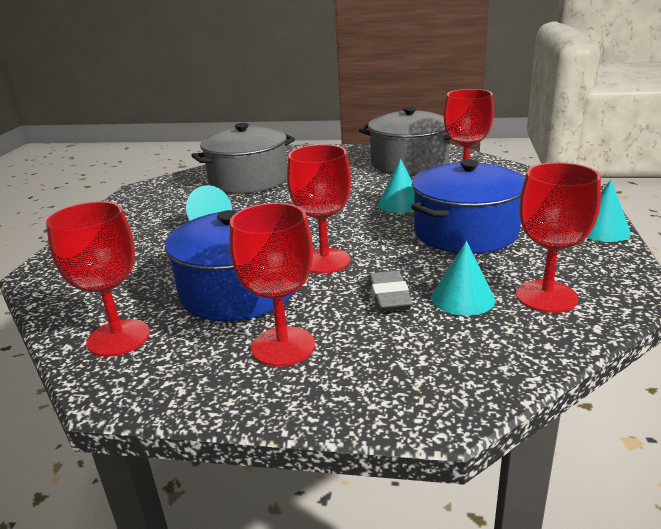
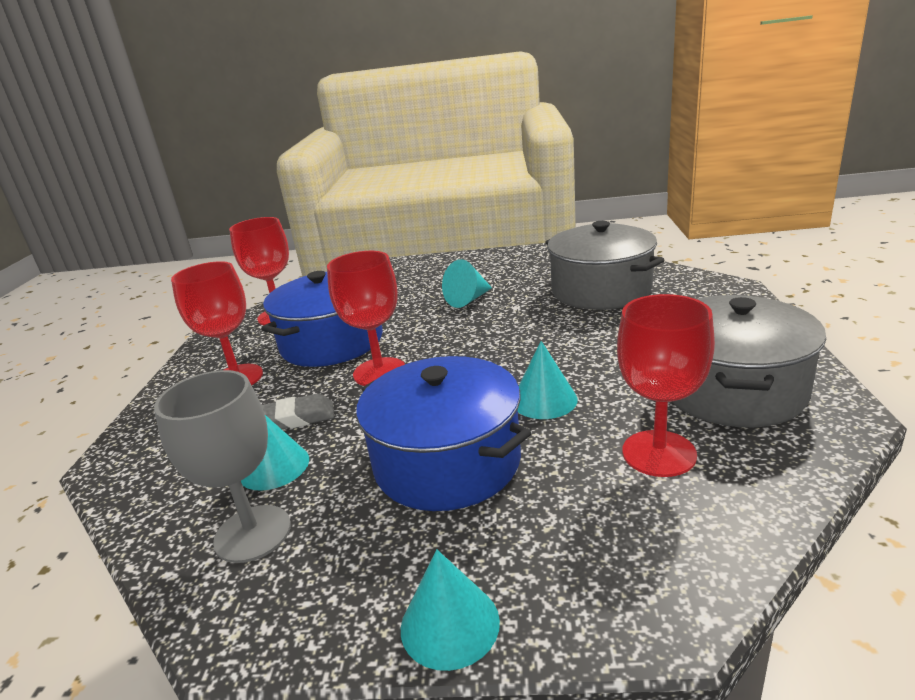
camera: 85 degrees right, 0 degrees up
red goblet [516,162,601,313] -> grey goblet [154,370,291,563]

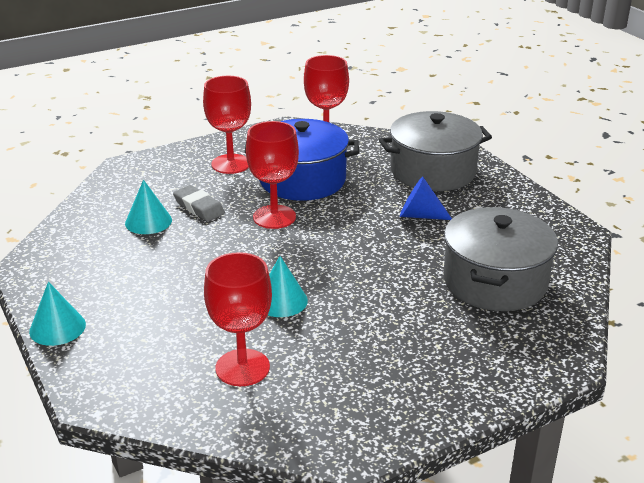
camera: 55 degrees right, 5 degrees up
grey goblet [154,370,291,563] -> none
blue pot [356,356,531,511] -> none
turquoise cone [442,259,492,308] -> blue cone [400,176,452,220]
grey pot [672,295,826,427] -> grey pot moved to [379,111,492,191]

